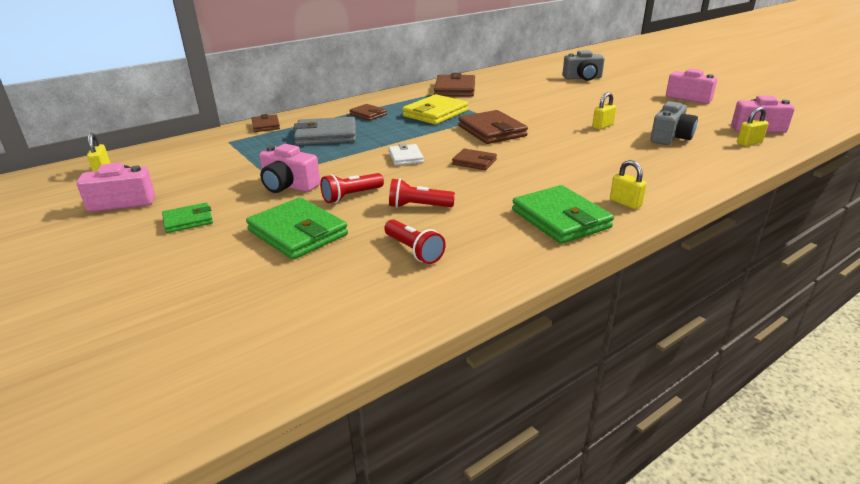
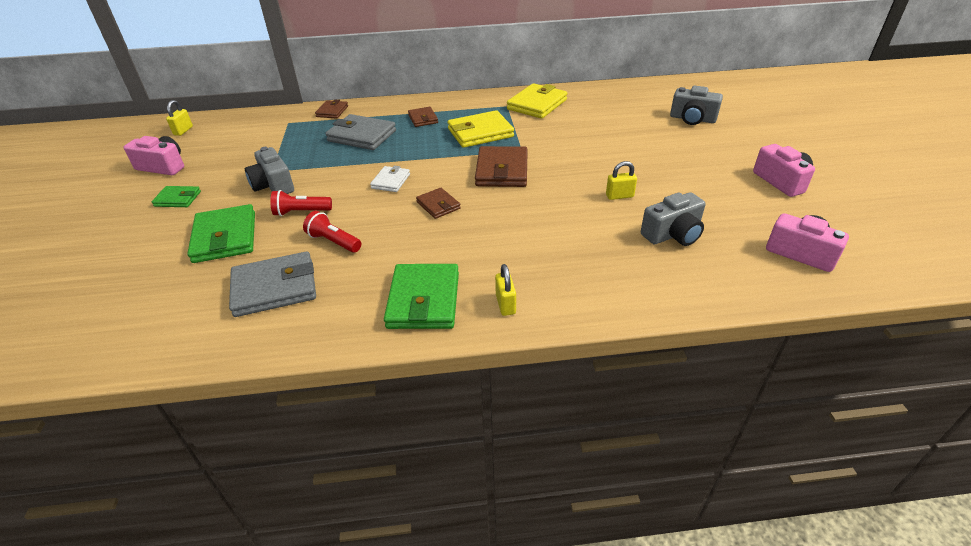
camera: 30 degrees right, 10 degrees up
pink camera [259,144,320,193] -> grey camera [245,147,294,194]
red flashlight [384,219,446,264] -> grey wallet [229,251,316,317]
brown wallet [434,73,475,97] -> yellow wallet [507,83,568,119]
yellow padlock [737,107,768,146] -> none

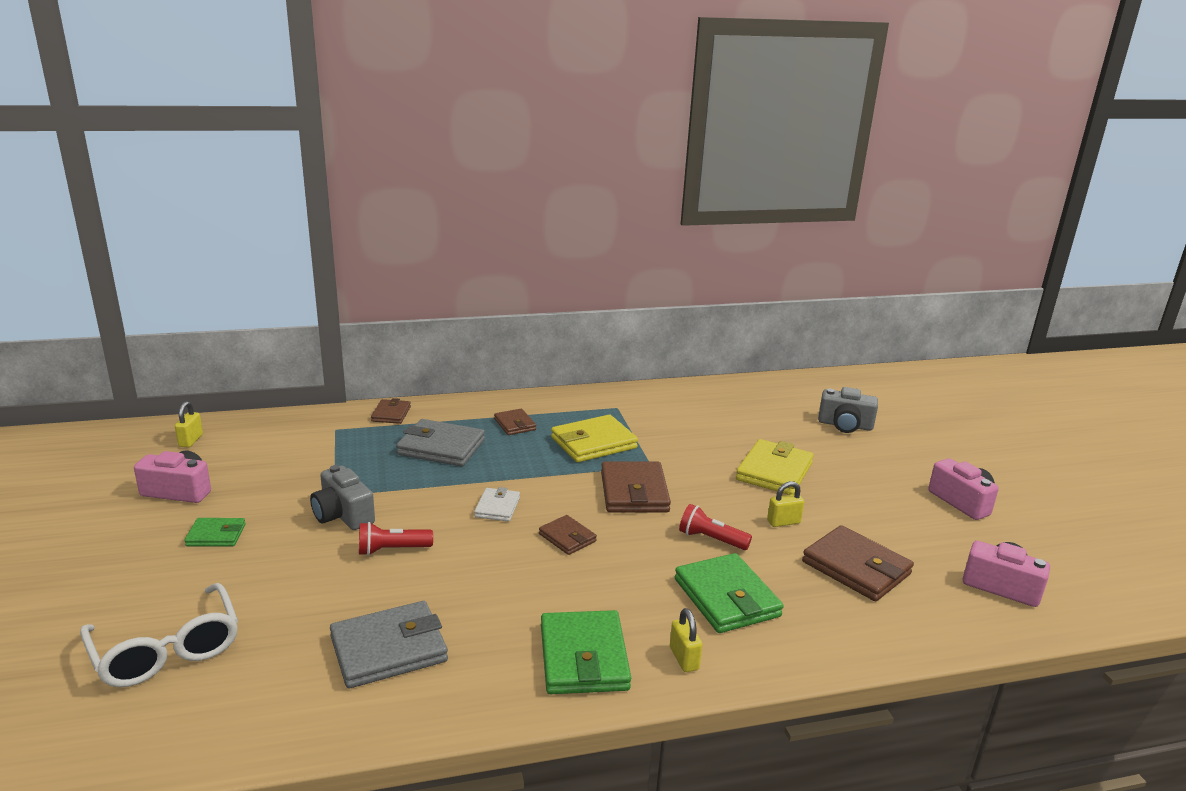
camera: 10 degrees left, 15 degrees down
green wallet [187,204,255,263] -> green wallet moved to [675,553,784,633]
red flashlight [303,211,361,253] -> red flashlight moved to [679,504,752,550]
yellow wallet [507,83,568,119] -> yellow wallet moved to [736,439,814,495]
grey camera [641,192,706,246] -> brown wallet [802,525,914,601]
none -> white glasses [80,583,238,687]

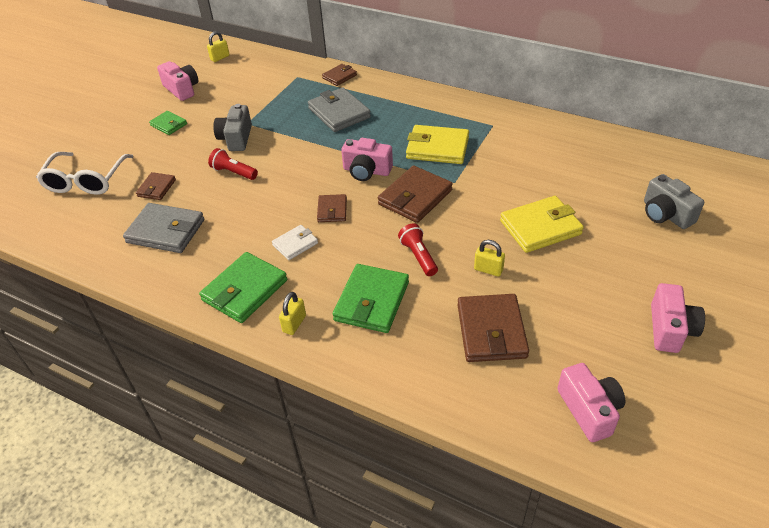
camera: 45 degrees right, 20 degrees up
white wallet [474,487,520,522] -> white wallet moved to [272,225,318,260]
brown wallet [494,408,536,435] -> brown wallet moved to [136,172,176,200]
none -> pink camera [341,138,393,181]

